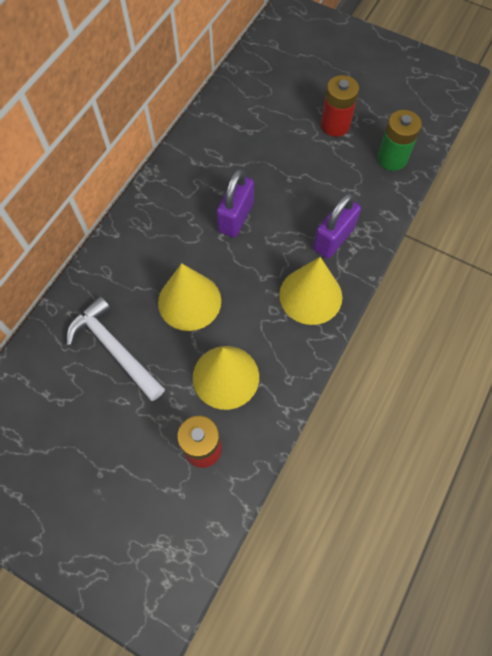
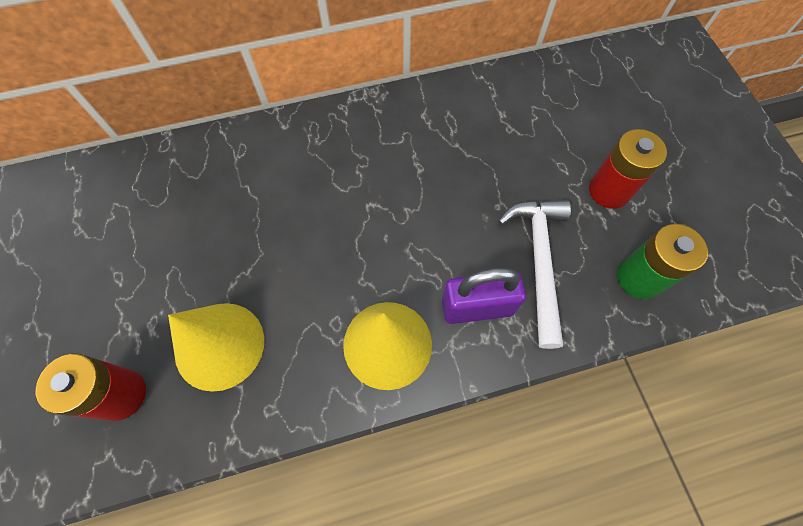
camera: 45 degrees right, 0 degrees up
white hammer [67,296,165,401] -> white hammer moved to [498,200,571,349]
yellow cone [158,263,221,331] -> none
purple padlock [217,169,254,237] -> none

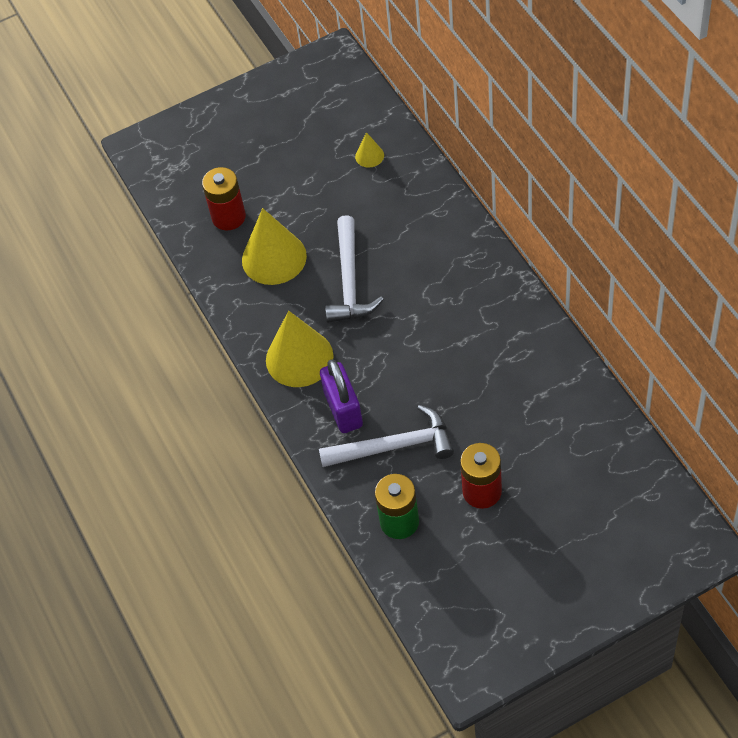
camera: 85 degrees right, 10 degrees down
none -> white hammer [325,215,384,323]
none -> yellow cone [355,132,384,168]

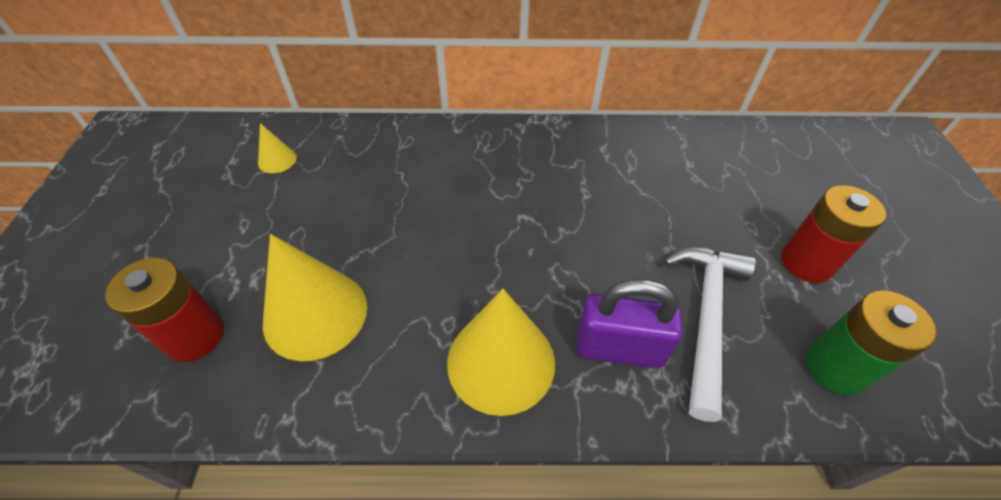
camera: 70 degrees left, 5 degrees down
white hammer [325,215,384,323] -> none

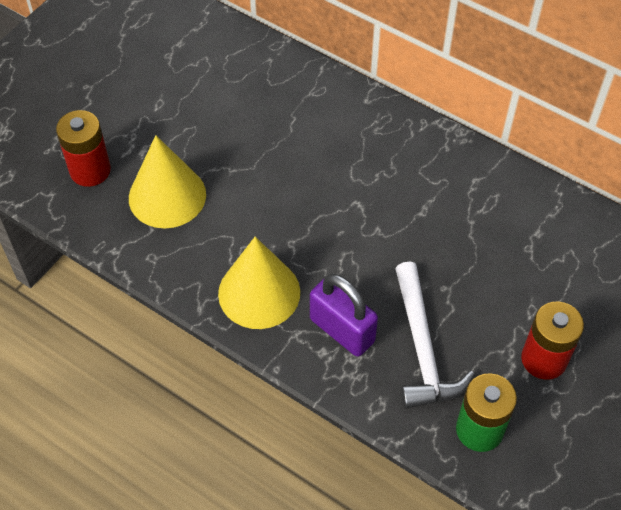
camera: 35 degrees right, 5 degrees up
yellow cone [258,123,297,173] -> none
white hammer [664,247,756,422] -> white hammer turned 120 degrees clockwise [395,262,475,409]

